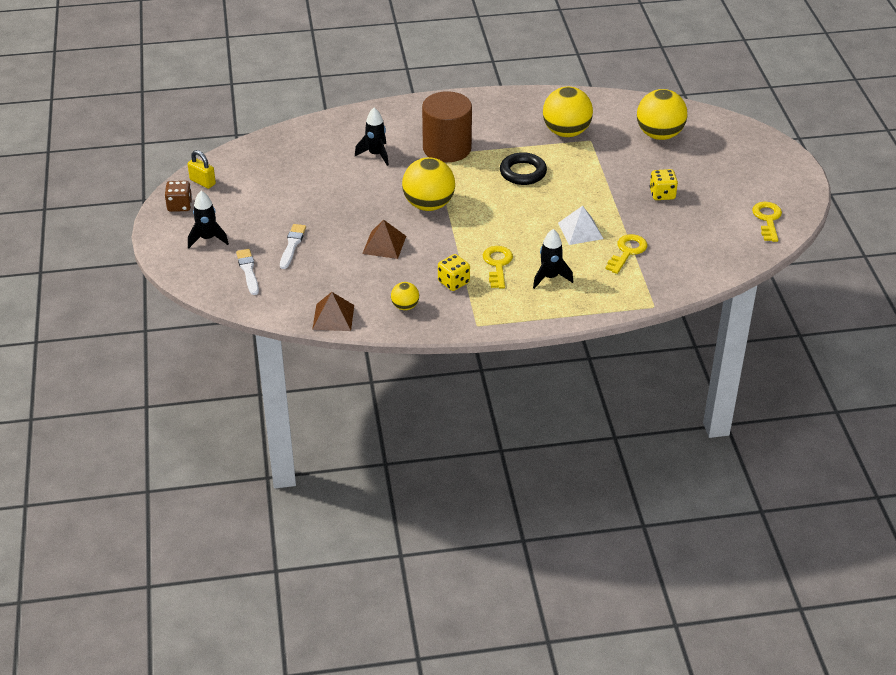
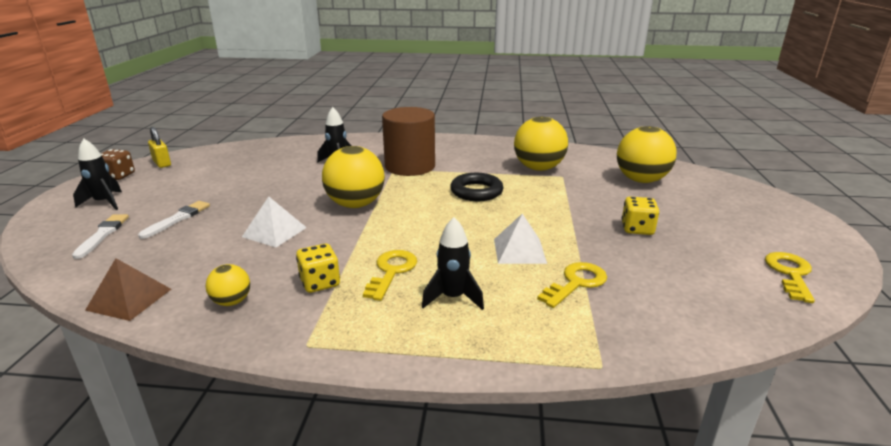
camera: 15 degrees right, 15 degrees down
brown pyramid [362,219,406,259] -> white pyramid [242,196,307,247]

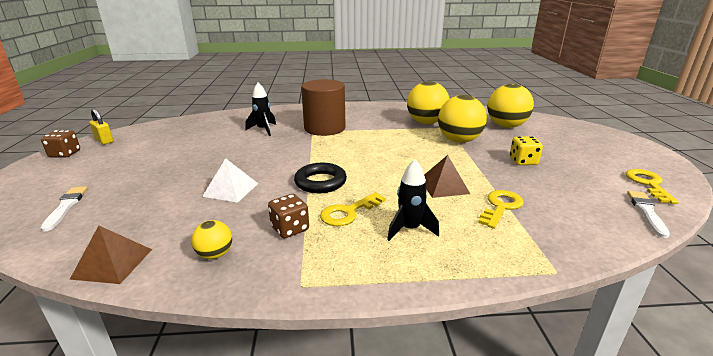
camera: 10 degrees left, 0 degrees up
black rocket [73,138,122,210] -> none
white brush [138,201,210,239] -> white brush moved to [627,191,670,238]
yellow dice [296,244,340,293] -> brown dice [268,194,309,238]
yellow ball [322,146,385,208] -> yellow ball moved to [438,95,487,143]
yellow key [363,250,417,301] -> yellow key turned 135 degrees counterclockwise [320,192,386,226]
black ring [450,173,504,201] -> black ring moved to [294,163,347,193]
white pyramid [494,213,547,264] -> brown pyramid [424,155,470,198]

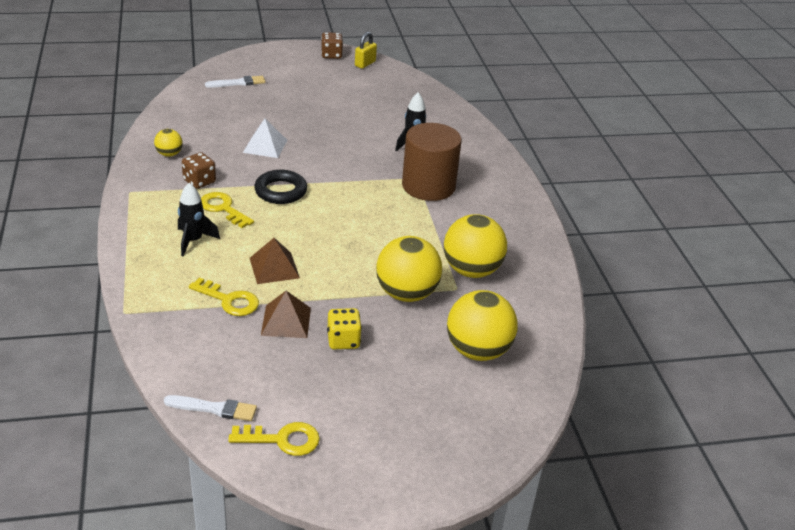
camera: 80 degrees right, 10 degrees up
brown pyramid [70,225,152,284] -> brown pyramid moved to [261,291,311,338]

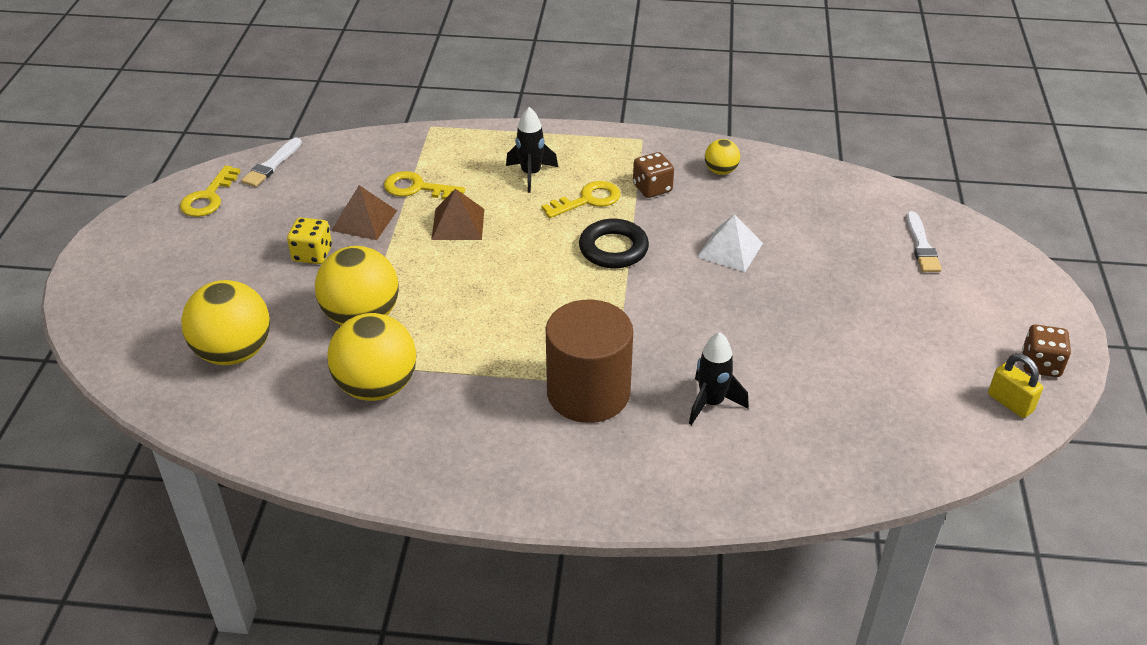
camera: 110 degrees right, 5 degrees up
yellow key [189,278,259,316] -> yellow key turned 60 degrees clockwise [384,171,465,200]

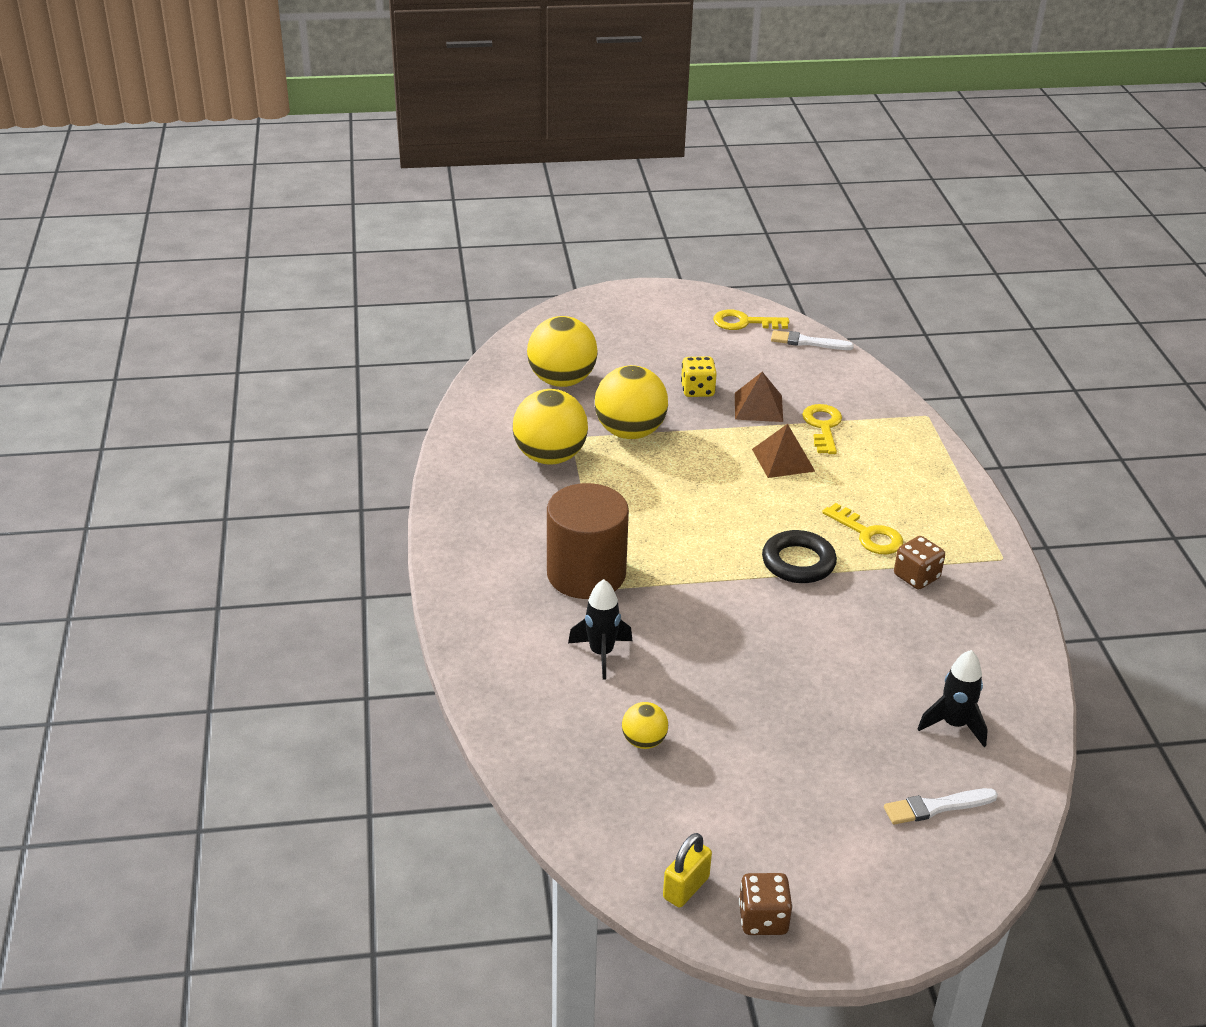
camera: 75 degrees right, 5 degrees down
black rocket [506,107,558,193] -> black rocket moved to [918,650,988,747]
white pyramid [697,214,763,272] -> none
yellow ball [705,139,740,175] -> yellow ball moved to [622,702,668,749]

